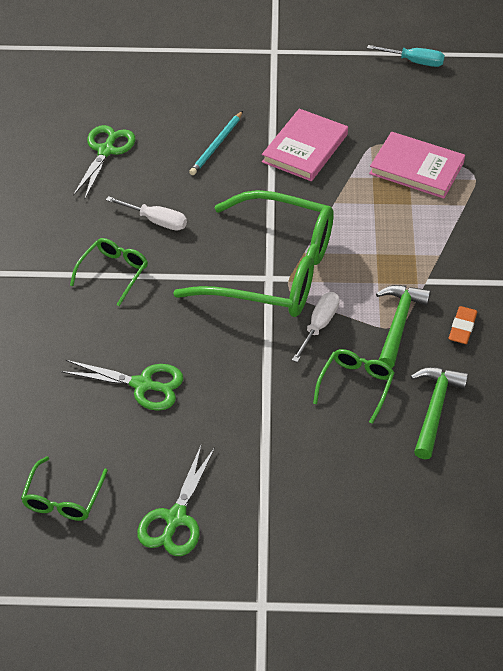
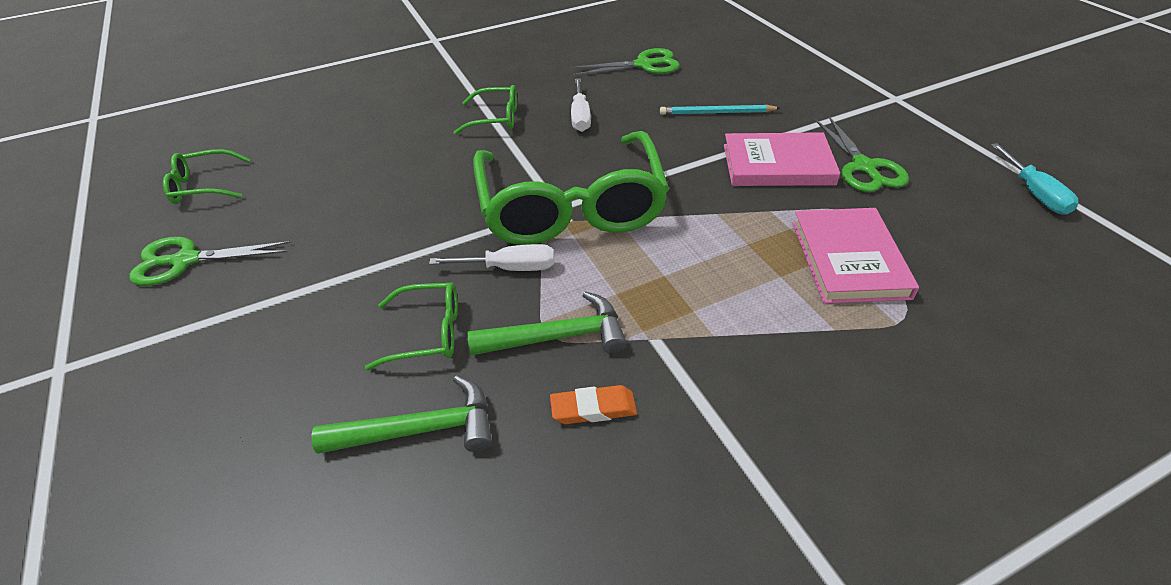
camera: 65 degrees right, 5 degrees down
green scissors [61,360,183,411] -> green scissors moved to [815,116,909,192]

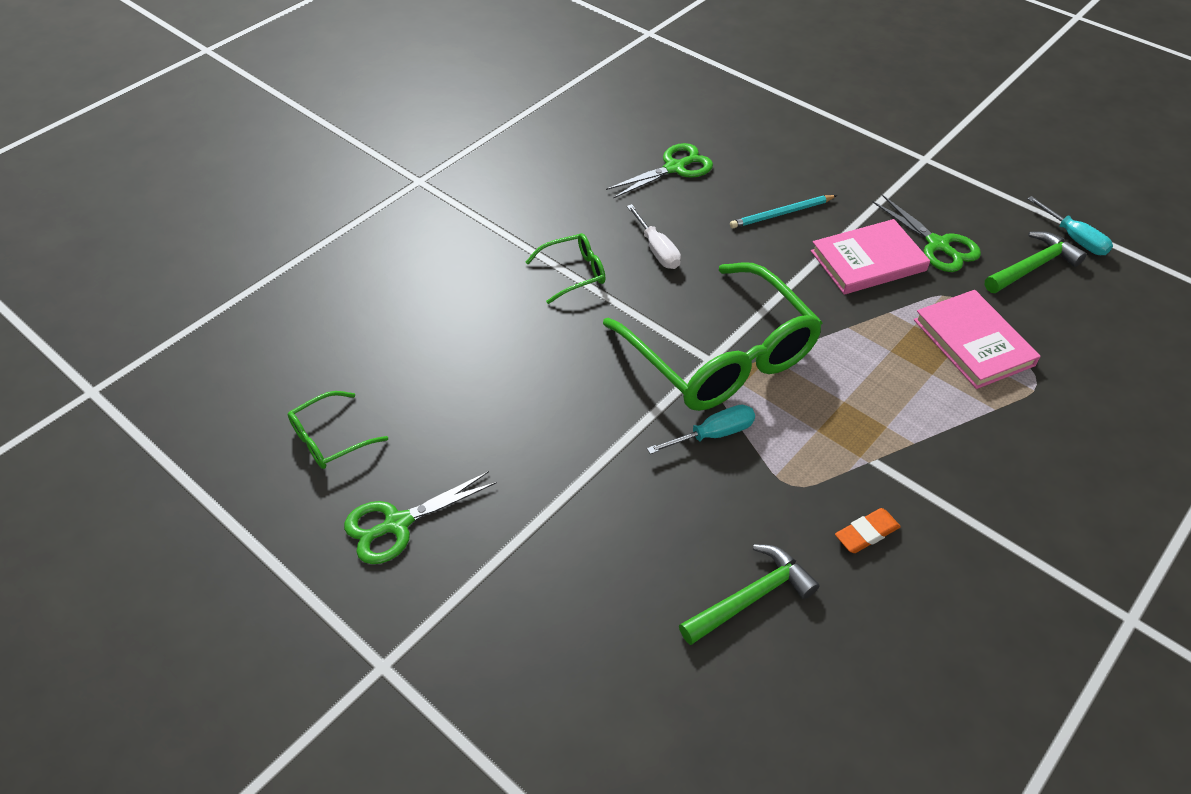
camera: 25 degrees left, 5 degrees up
green glasses [365,282,458,370] -> none
white screwdriver [429,244,554,271] -> turquoise screwdriver [647,405,755,454]
green hammer [467,291,627,356] -> green hammer moved to [985,231,1087,293]

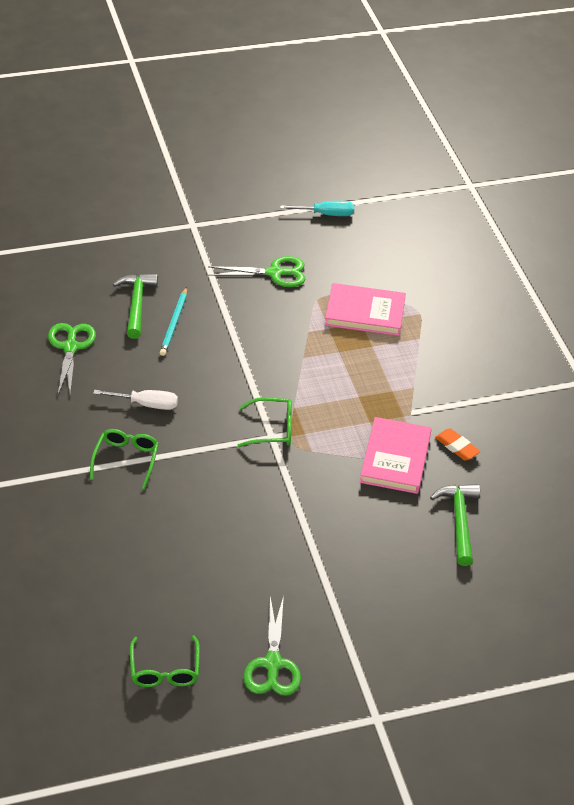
camera: 60 degrees left, 5 degrees down
green glasses [603,262,822,411] -> green glasses [237,397,292,447], size x0.44
turquoise screwdriver [647,405,755,454] -> none
pink book [811,219,930,295] -> pink book moved to [360,417,432,494]
orange eraser [835,508,901,553] -> orange eraser turned 45 degrees counterclockwise [435,428,480,461]
green hammer [985,231,1087,293] -> green hammer moved to [113,273,158,339]

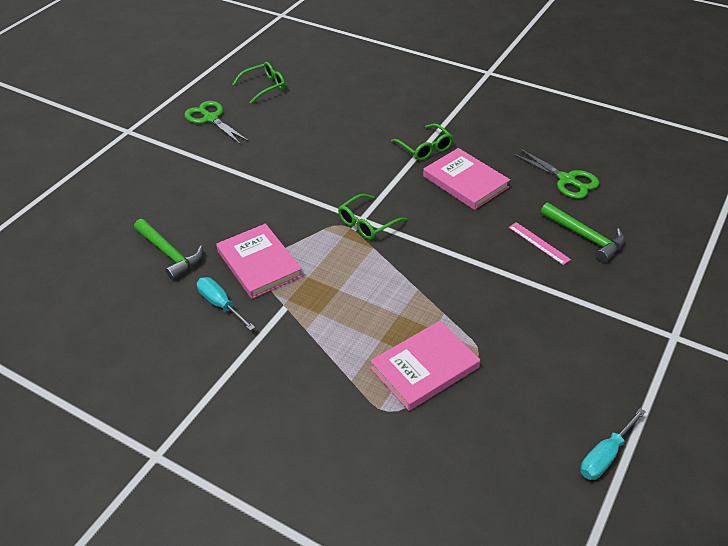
camera: 140 degrees right, 0 degrees up
white screwdriver [93,390,178,410] -> pink book [423,148,510,210]
green glasses [130,635,200,687] -> green glasses turned 105 degrees clockwise [233,62,285,104]
turquoise pencil [160,287,187,356] -> pink ruler [509,222,571,265]
green scissors [208,256,306,287] -> none
orange eraser [435,428,480,461] -> turquoise screwdriver [197,277,255,331]

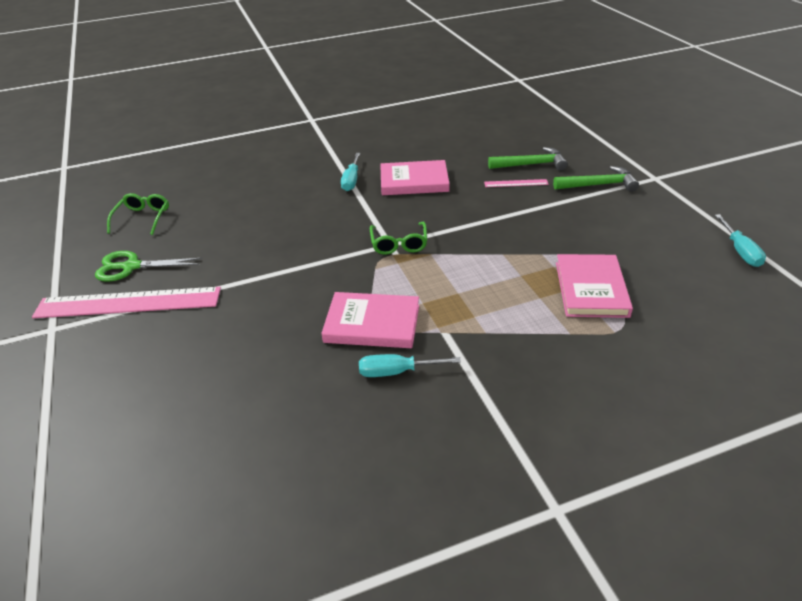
camera: 50 degrees left, 5 degrees down
green hammer [134,219,203,280] -> green hammer moved to [553,166,639,192]
green glasses [391,123,453,160] -> turquoise screwdriver [341,153,360,191]
green scissors [512,148,600,199] -> none
none -> pink ruler [32,287,221,318]

